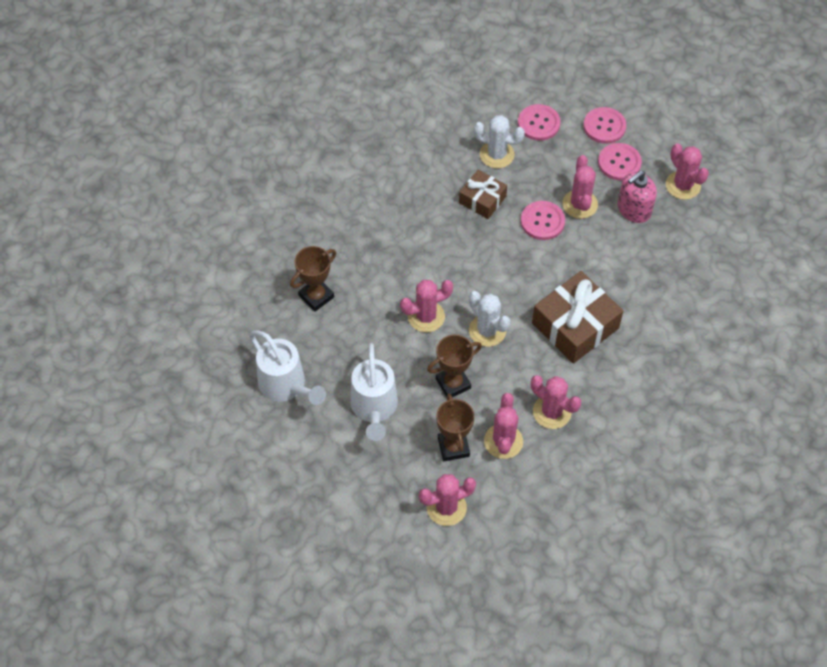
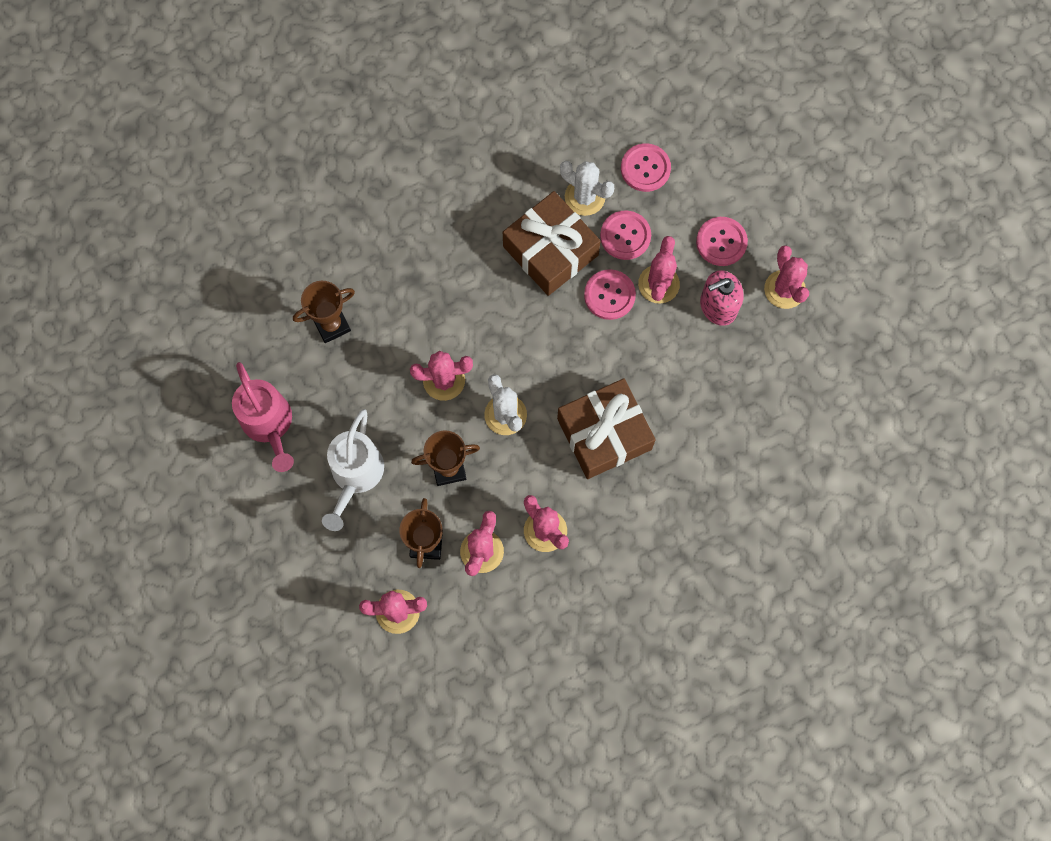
camera: 15 degrees right, 15 degrees up
white watering can [249,331,326,405] -> pink watering can [232,362,294,472]
brown gift [459,170,507,219] -> brown gift [503,191,601,296], size x1.71
pink button [583,107,626,144] -> pink button moved to [600,210,651,260]

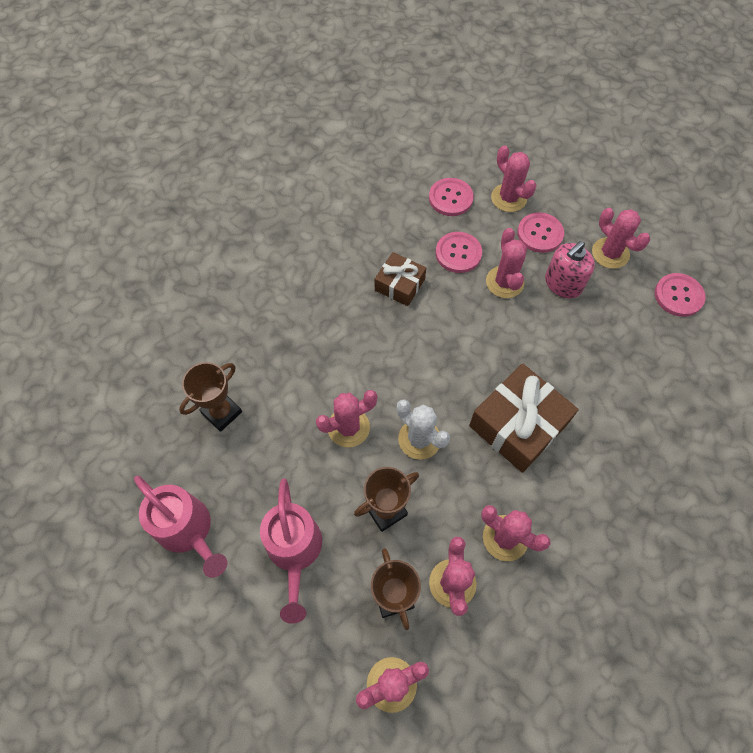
camera: 20 degrees left, 10 degrees down
white watering can [322,409,384,531] -> pink watering can [260,478,322,624]
brown gift [503,191,601,296] -> brown gift [375,252,426,306], size x0.58
white cactus [560,161,614,216] -> none
pink button [584,269,636,320] -> pink button moved to [655,273,705,317]
none -> pink cactus [491,145,537,212]

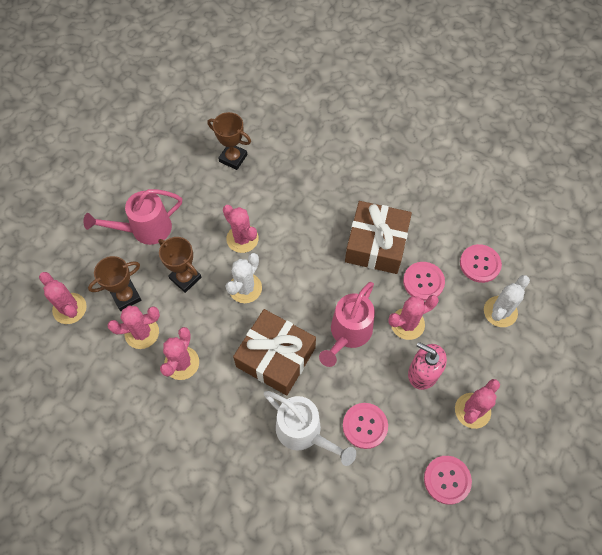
camera: 75 degrees right, 0 degrees up
pink watering can [134,476,227,578] -> pink watering can moved to [319,282,375,367]
brown gift [375,252,426,306] -> brown gift [345,201,412,274], size x1.71
pink cactus [491,145,537,212] -> white cactus [484,275,530,327]
pink button [517,212,564,253] -> pink button moved to [343,403,388,449]
none -> white watering can [264,391,356,466]

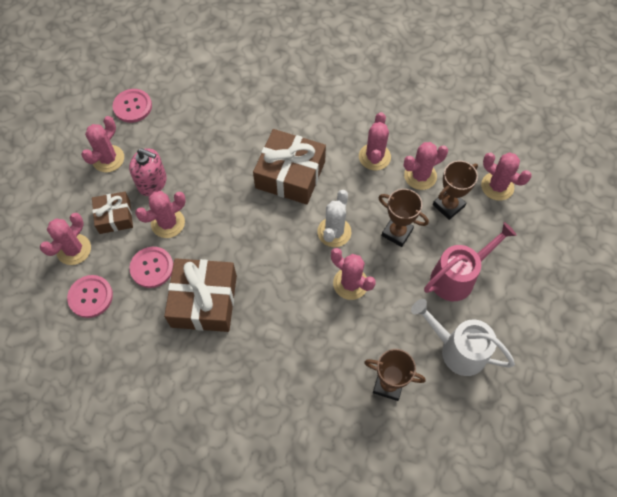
camera: 170 degrees right, 0 degrees up
white watering can [264,391,356,466] -> white watering can moved to [411,299,515,376]
pink watering can [319,282,375,367] -> none
pink button [343,403,388,449] -> none
white cactus [484,275,530,327] -> pink cactus [40,213,91,265]
none -> brown gift [92,192,133,234]

